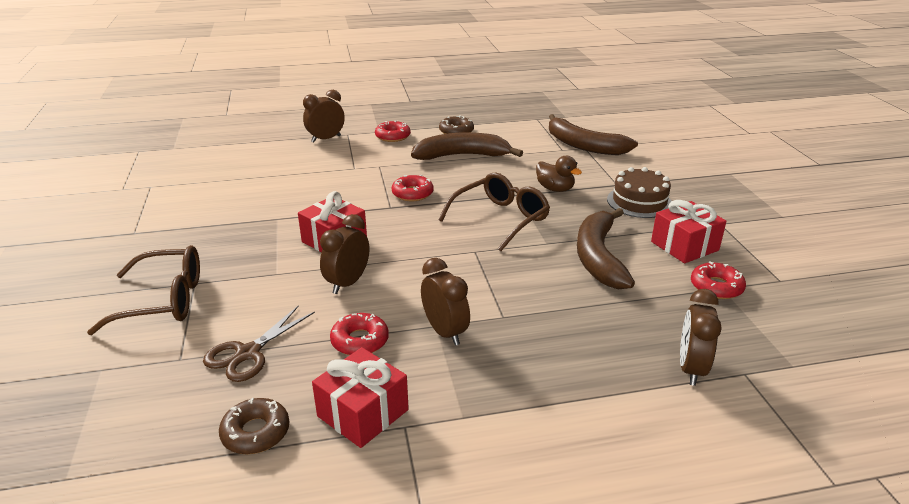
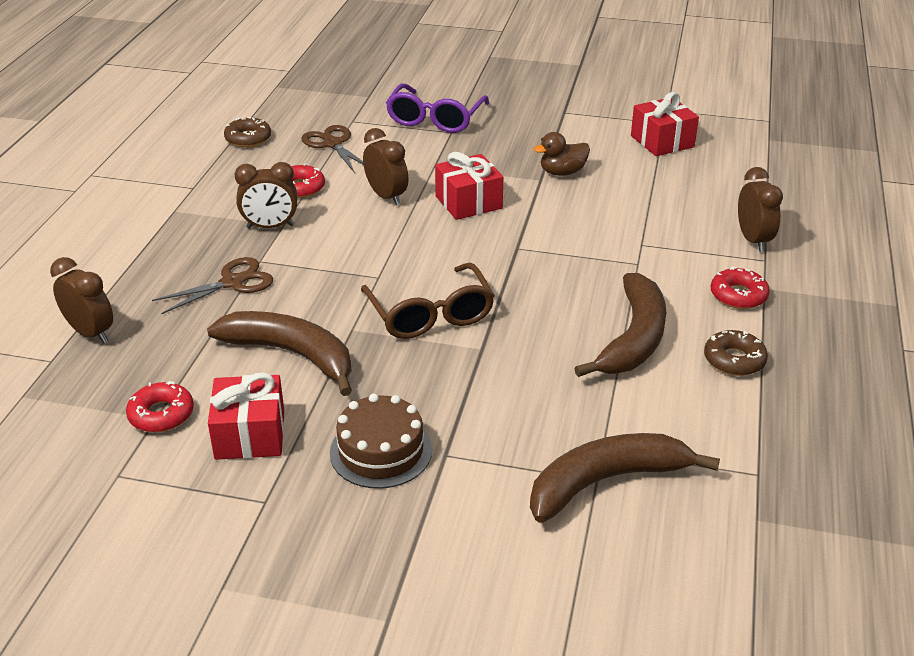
camera: 115 degrees right, 5 degrees up
brown glasses [87,245,200,335] -> purple glasses [386,84,489,133]
red gift [312,347,409,448] -> red gift moved to [631,92,699,156]
red donut [392,175,434,201] -> none
brown duck [536,156,582,192] -> brown duck moved to [533,132,590,176]
none -> brown scissors [152,257,273,314]

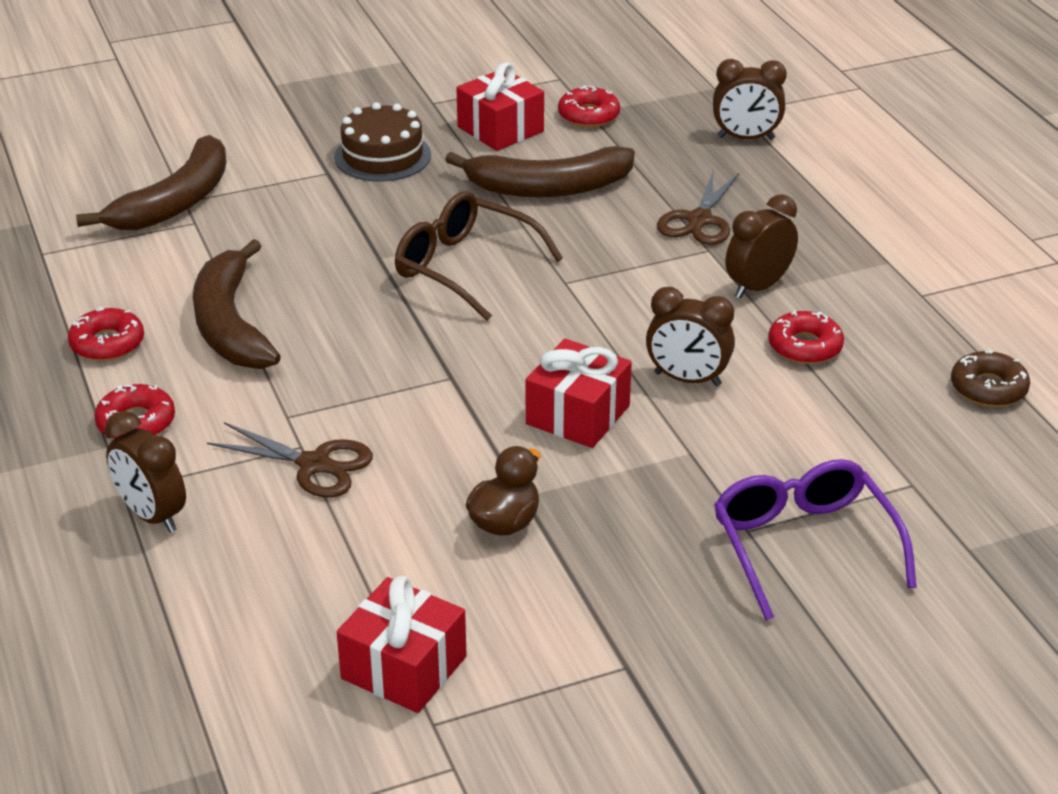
camera: 145 degrees right, 0 degrees up
brown scissors [301,125,363,173] -> brown scissors moved to [207,422,373,498]
brown donut [704,330,768,376] -> red donut [68,307,144,361]

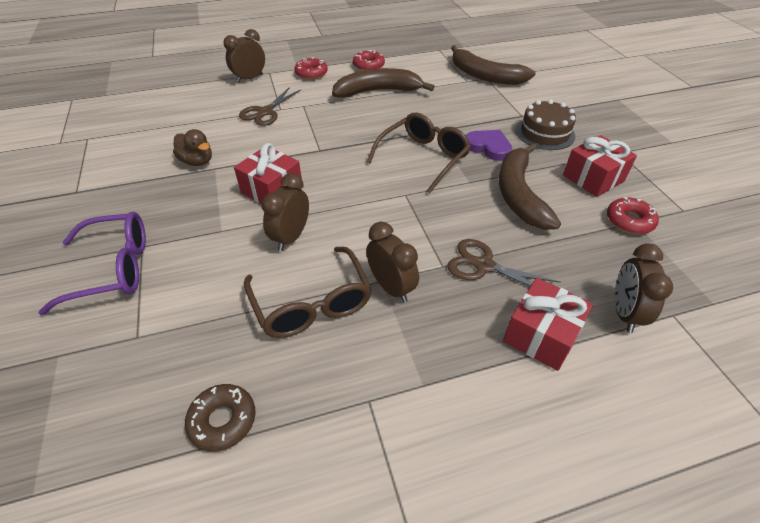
camera: 95 degrees right, 10 degrees up
red gift [337,576,467,713] -> red gift moved to [503,278,593,371]
red donut [768,310,844,364] -> brown glasses [244,247,372,338]
none -> purple heart [466,130,512,161]

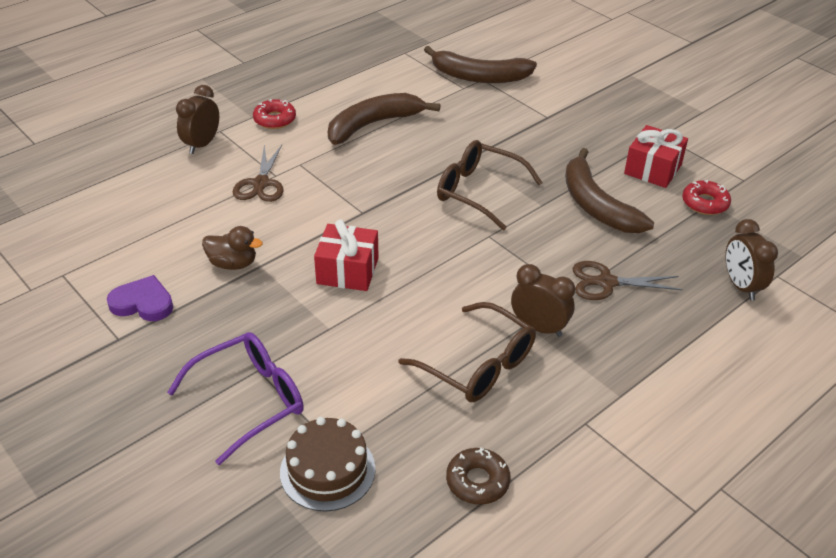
camera: 25 degrees left, 5 degrees down
brown clock [261,173,309,251] -> none
red donut [353,50,385,71] -> none
brown glasses [367,112,471,194] -> brown glasses turned 75 degrees counterclockwise [437,140,542,230]
purple heart [466,130,512,161] -> purple heart moved to [107,275,173,321]
red gift [503,278,593,371] -> none
brown cake [516,99,576,150] -> brown cake moved to [280,417,376,512]

